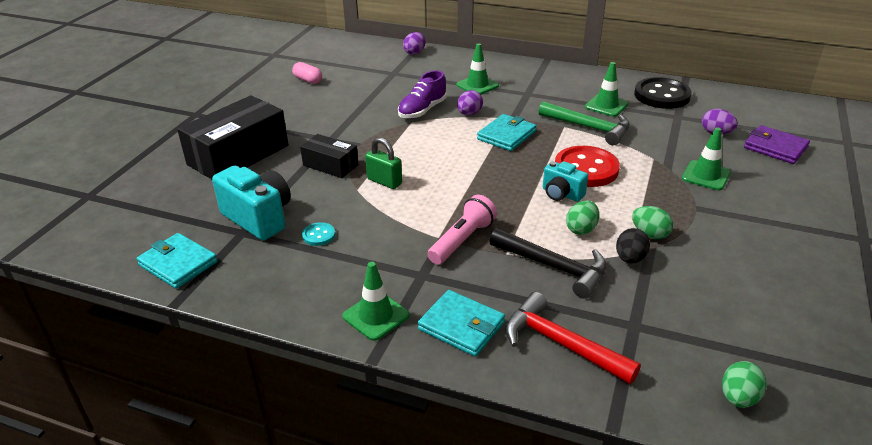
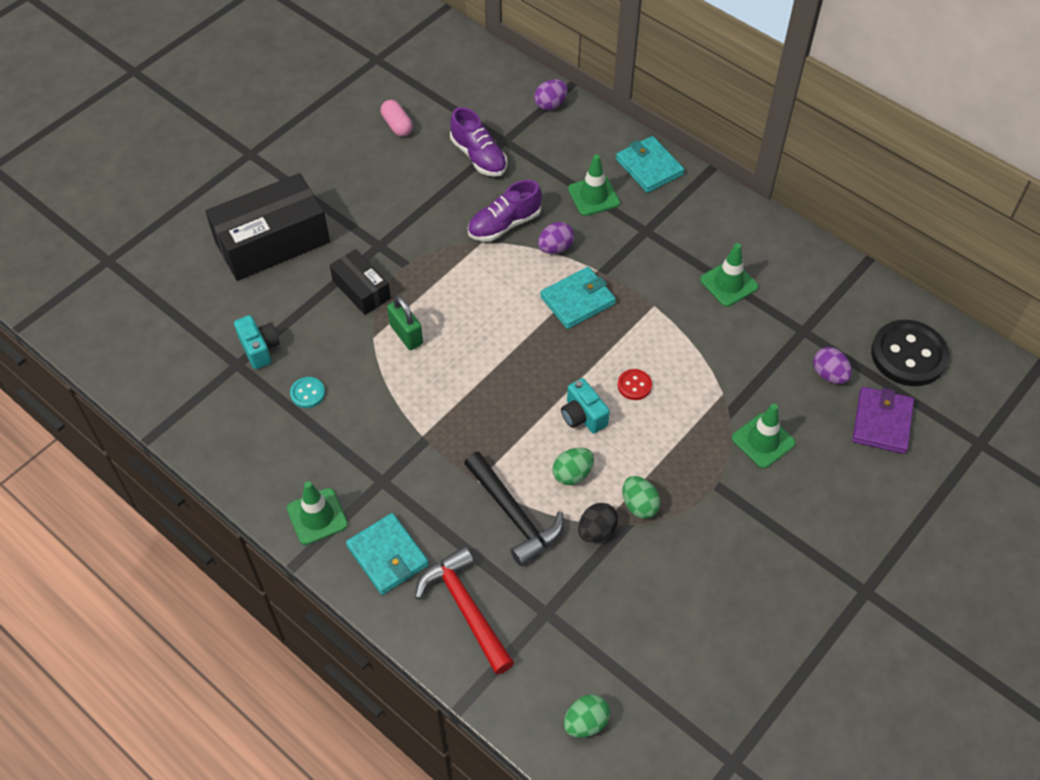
camera: 20 degrees right, 20 degrees up
turquoise wallet [136,233,218,289] -> turquoise wallet moved to [616,136,684,193]
turquoise camera [212,166,291,240] -> turquoise camera [234,315,280,369], size x0.59
pink flashlight [427,195,497,265] -> none
green hammer [539,101,630,145] -> none
red button [555,146,620,187] -> red button [618,369,652,400], size x0.45
black button [634,77,692,109] -> black button moved to [871,320,949,386]
purple wallet [744,125,810,164] -> purple wallet turned 45 degrees clockwise [852,387,914,454]
none -> purple shoe [450,107,507,177]

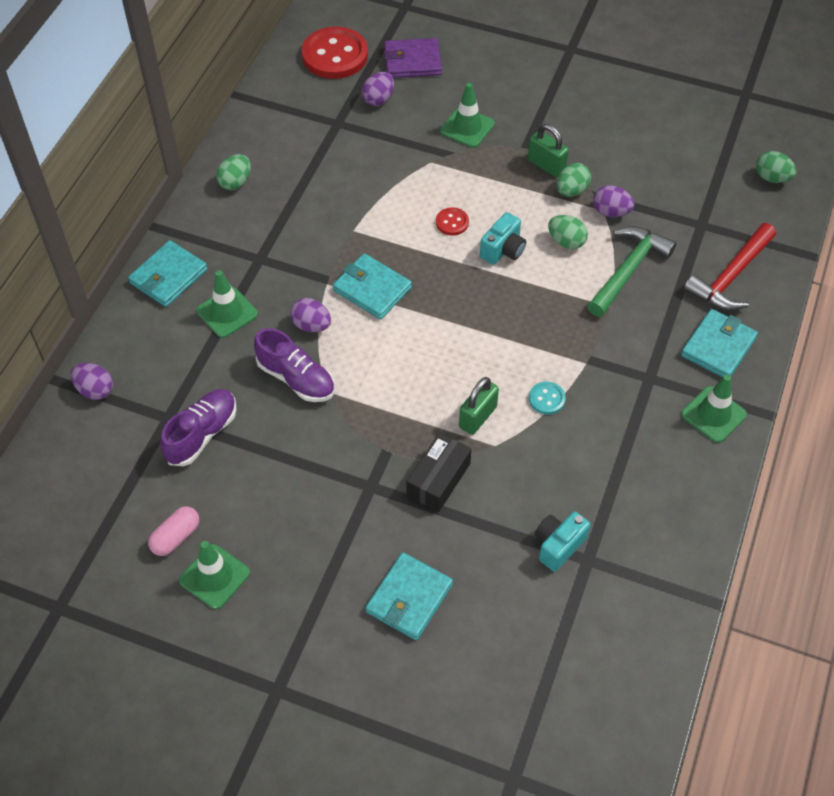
camera: 110 degrees left, 0 degrees up
black box [205,173,330,281] -> turquoise wallet [365,552,453,640]
turquoise button [290,377,325,408] -> turquoise button moved to [529,382,566,415]
black hammer [464,452,564,566] -> green hammer [587,226,677,317]
black egg [578,503,618,542] -> purple egg [593,185,634,217]
green traffic cone [700,243,758,307] -> green traffic cone moved to [179,541,250,609]
black button [871,320,949,386] -> red button [302,27,368,79]
none -> green egg [216,154,251,190]
none -> green padlock [528,124,569,178]

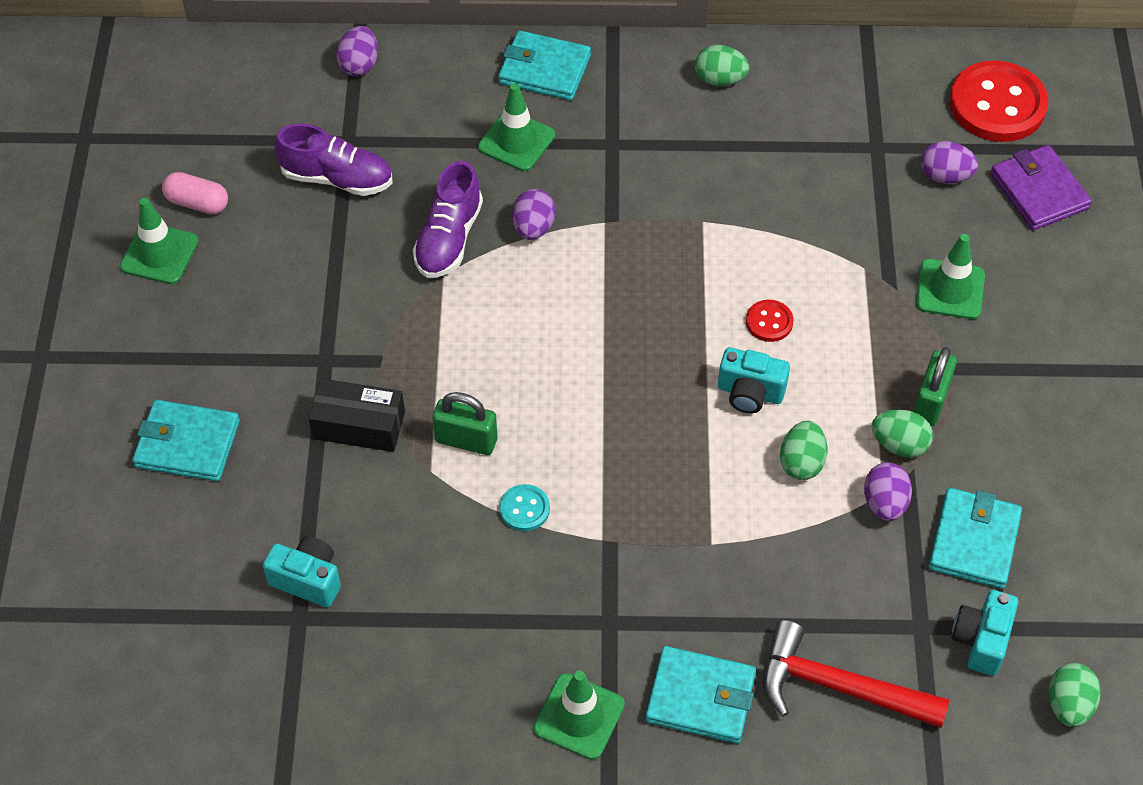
camera: 70 degrees right, 0 degrees up
turquoise wallet [333,253,412,319] -> turquoise wallet moved to [928,488,1022,589]
green hammer [587,226,677,317] -> none
none -> turquoise camera [951,590,1018,676]

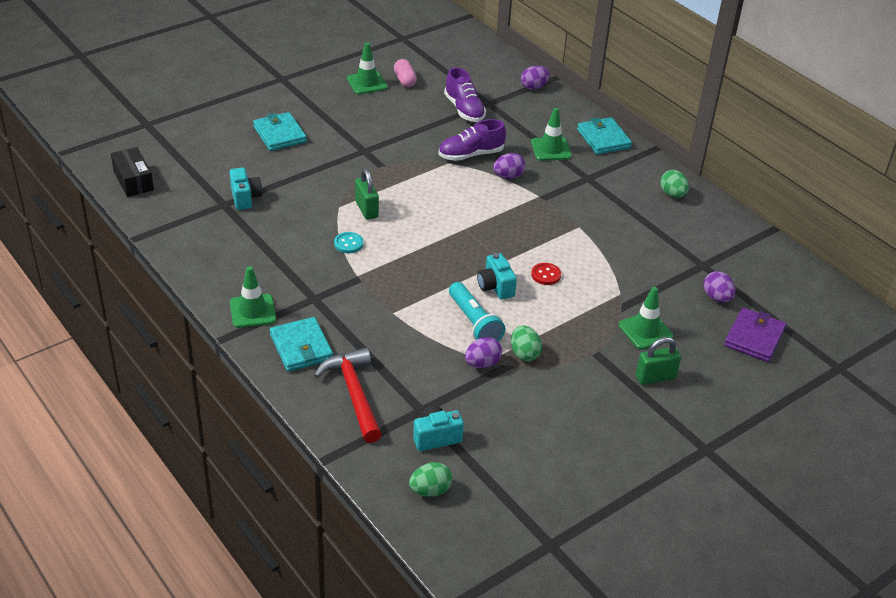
camera: 50 degrees right, 15 degrees down
black box [309,379,405,452] -> black box moved to [111,147,154,197]
green egg [780,421,827,480] -> turquoise flashlight [449,282,505,341]
green padlock [913,347,957,426] -> green padlock moved to [636,337,681,385]
turquoise wallet [928,488,1022,589] -> none
red button [949,61,1048,142] -> none

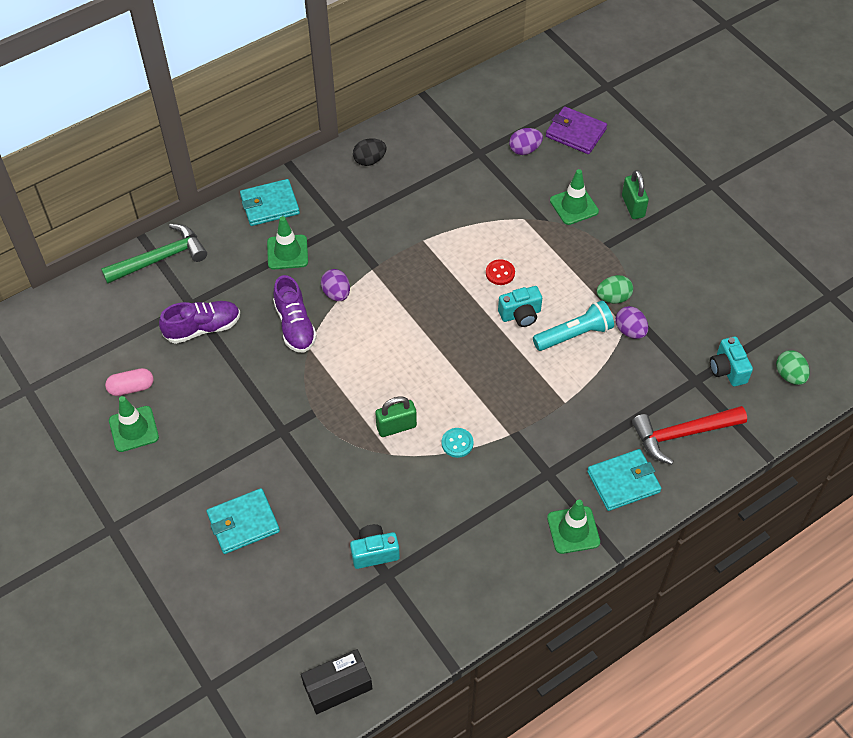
camera: 85 degrees left, 15 degrees up
purple egg [521,66,550,90] -> green hammer [101,224,207,283]
green egg [660,170,689,198] -> black egg [353,138,387,166]

